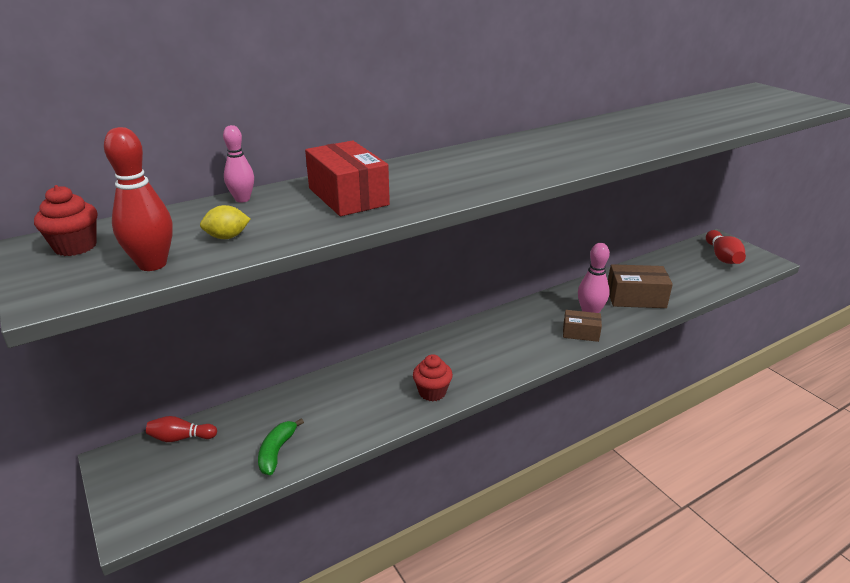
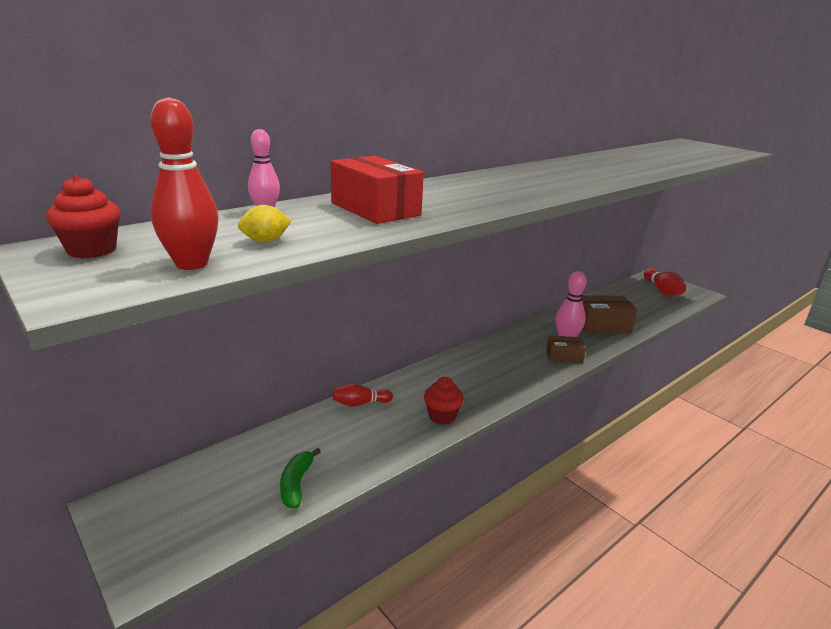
camera: 10 degrees left, 5 degrees down
red bowling pin [146,416,217,442] -> red bowling pin moved to [333,383,393,407]

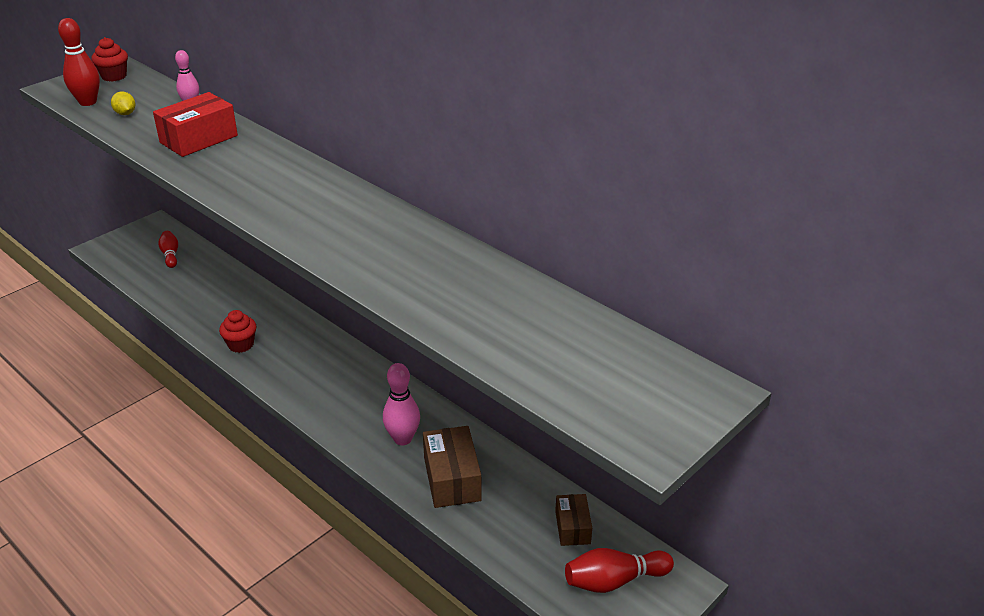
camera: 85 degrees right, 10 degrees up
green banana [280,448,321,508] -> none
red bowling pin [333,383,393,407] -> red bowling pin moved to [158,231,178,268]
brown box [546,335,586,364] -> brown box moved to [555,494,592,546]

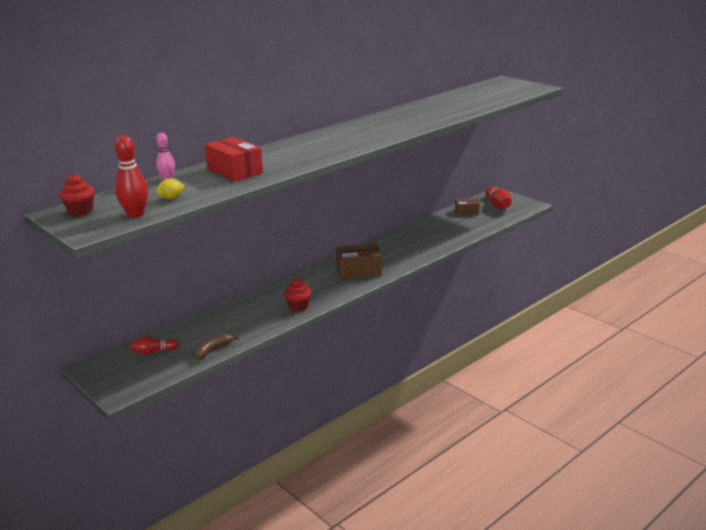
camera: 85 degrees left, 10 degrees down
pink bowling pin [383,363,420,445] -> none
brown box [423,426,482,508] -> brown box moved to [336,244,382,279]
none -> brown banana [194,333,239,360]

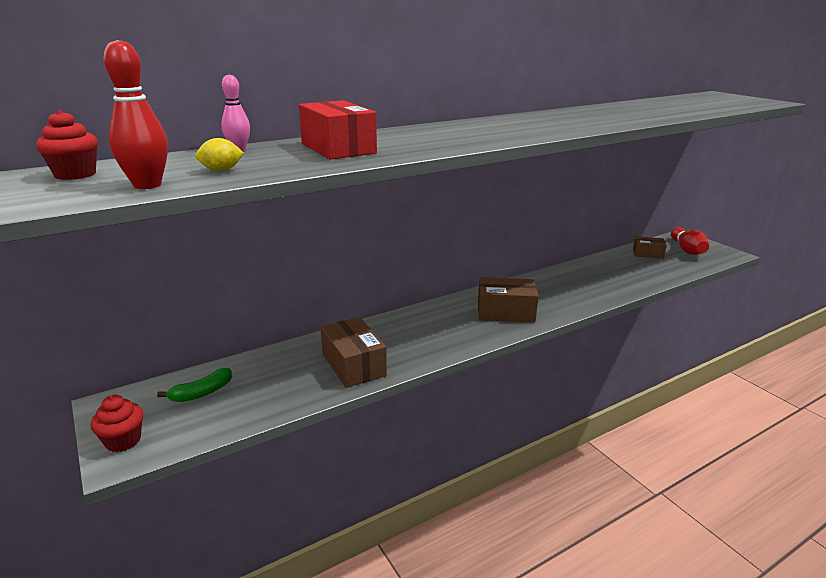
camera: 10 degrees right, 0 degrees up
red bowling pin [131,336,179,355] -> green banana [157,368,232,402]
brown banana [194,333,239,360] -> none
red cupcake [284,278,312,312] -> red cupcake moved to [91,395,143,452]
none -> brown box [321,317,387,388]

